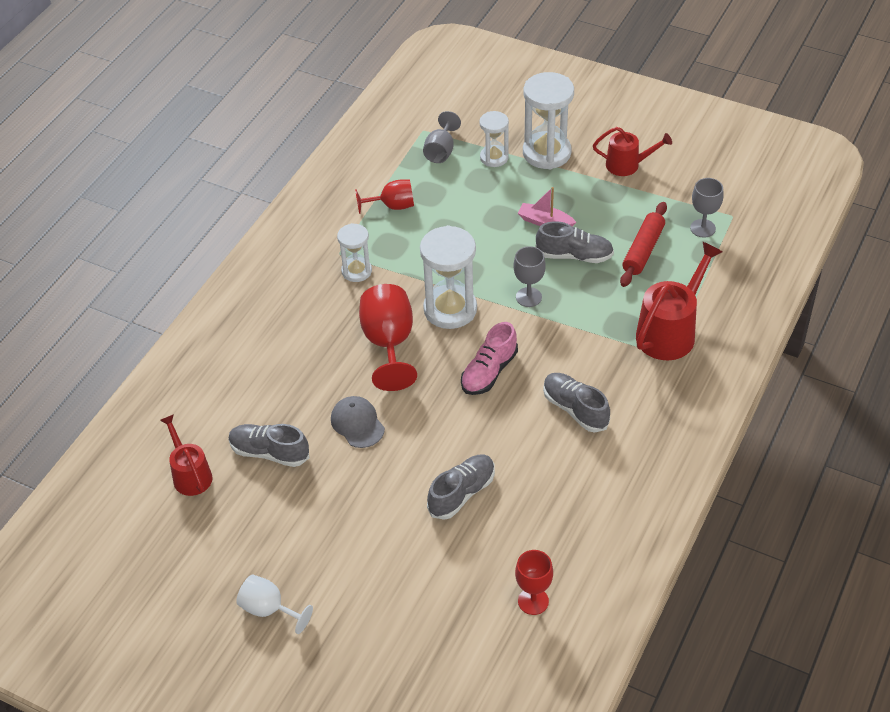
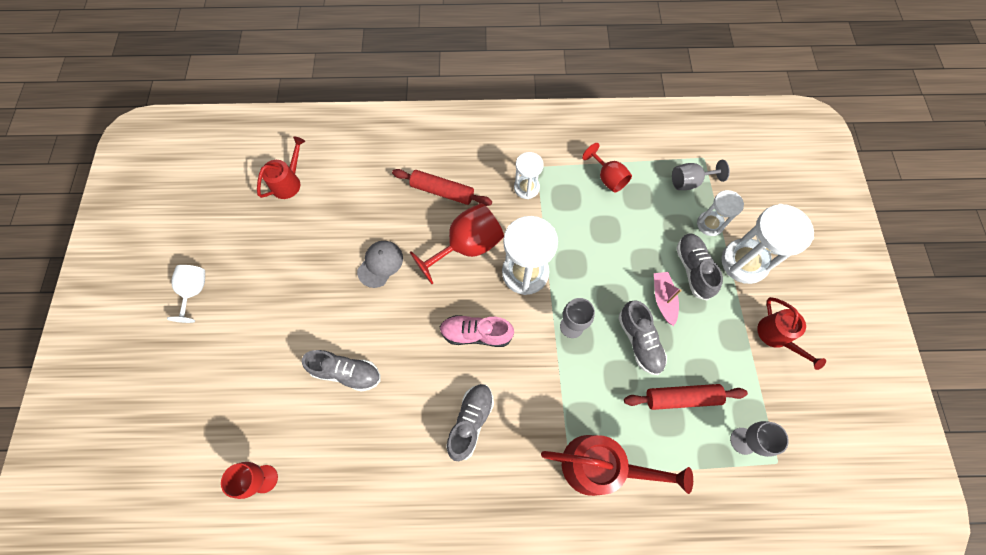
camera: 60 degrees right, 20 degrees up
grey shoe [228,424,309,467] -> grey shoe moved to [676,233,723,300]
none -> red rolling pin [392,169,492,206]

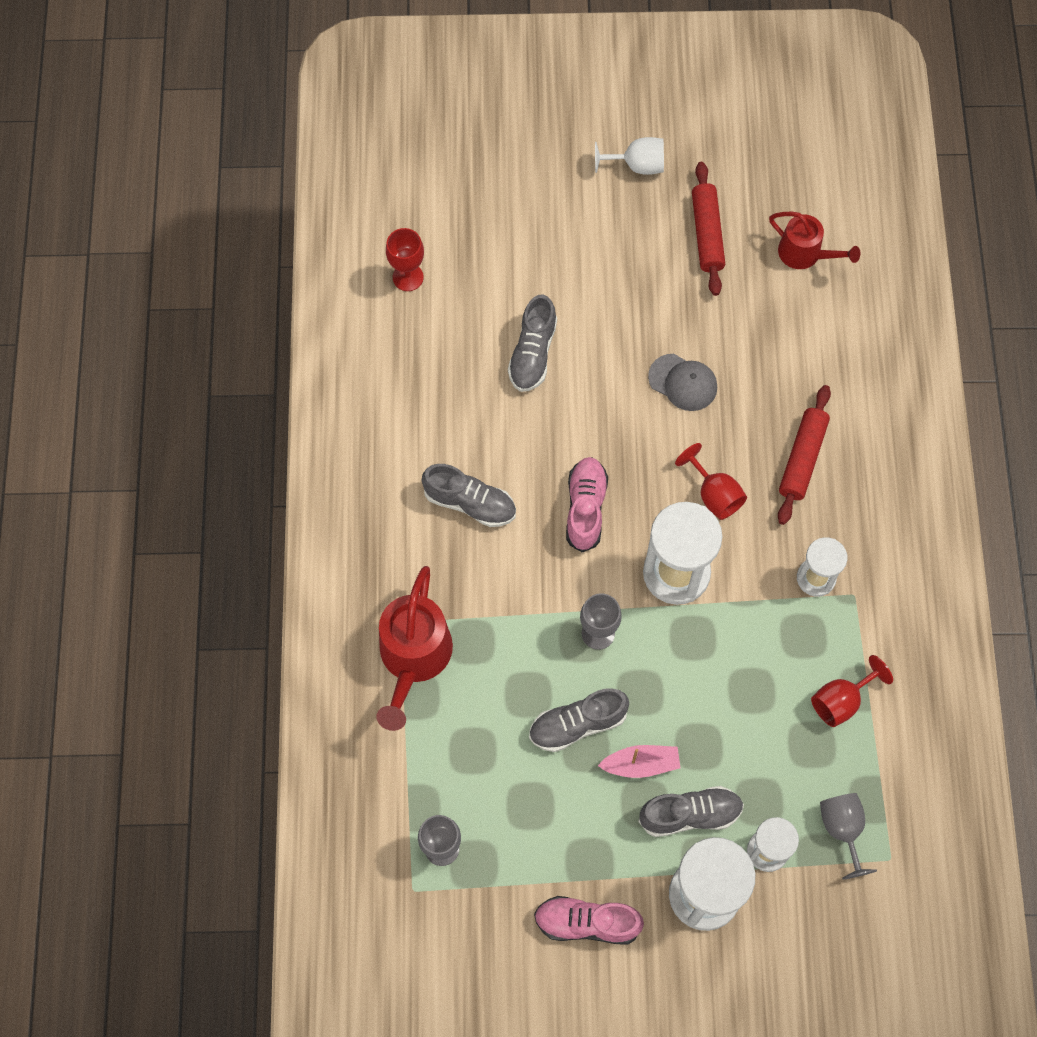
camera: 90 degrees right, 0 degrees up
red goblet [410,203,504,284] -> red goblet [675,443,747,520], size x0.61
red rolling pin [624,384,748,410] -> red rolling pin moved to [692,162,725,296]
red watering can [757,297,826,370] -> pink shoe [534,896,644,945]

